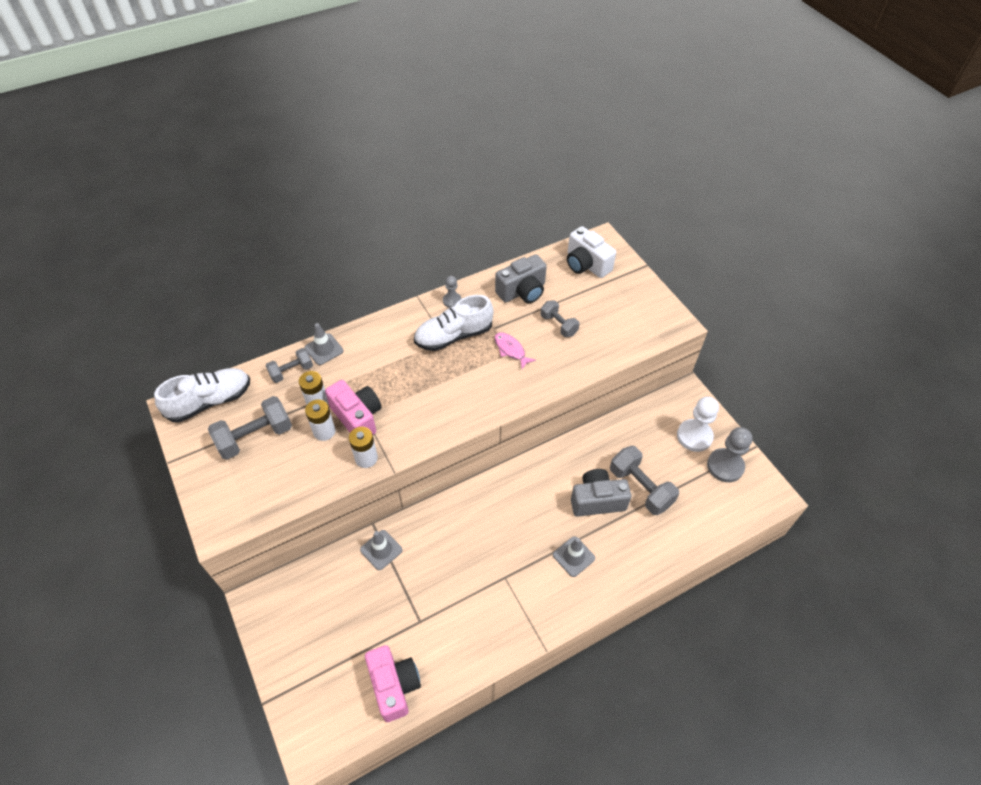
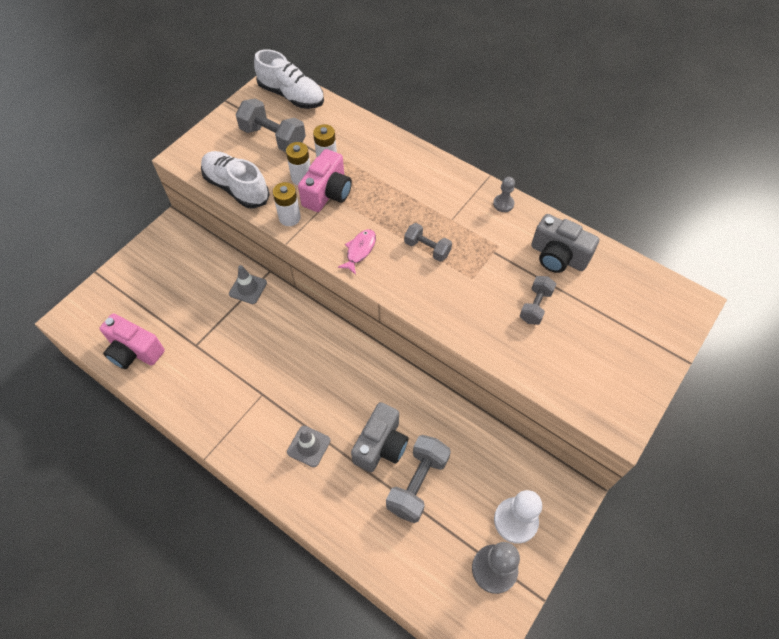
camera: 65 degrees right, 5 degrees up
grey dumbbell [266,348,313,383] -> grey dumbbell moved to [404,223,452,262]
grey traffic cone [305,323,344,365] -> none
pink camera [365,645,421,722] -> pink camera turned 75 degrees clockwise [100,313,165,369]
white shoe [414,295,494,351] -> white shoe moved to [201,151,270,209]
pink fish [494,332,536,369] -> pink fish moved to [338,229,376,275]
white camera [567,226,616,278] -> none
grey camera [571,469,631,517] -> grey camera turned 60 degrees clockwise [351,402,408,472]

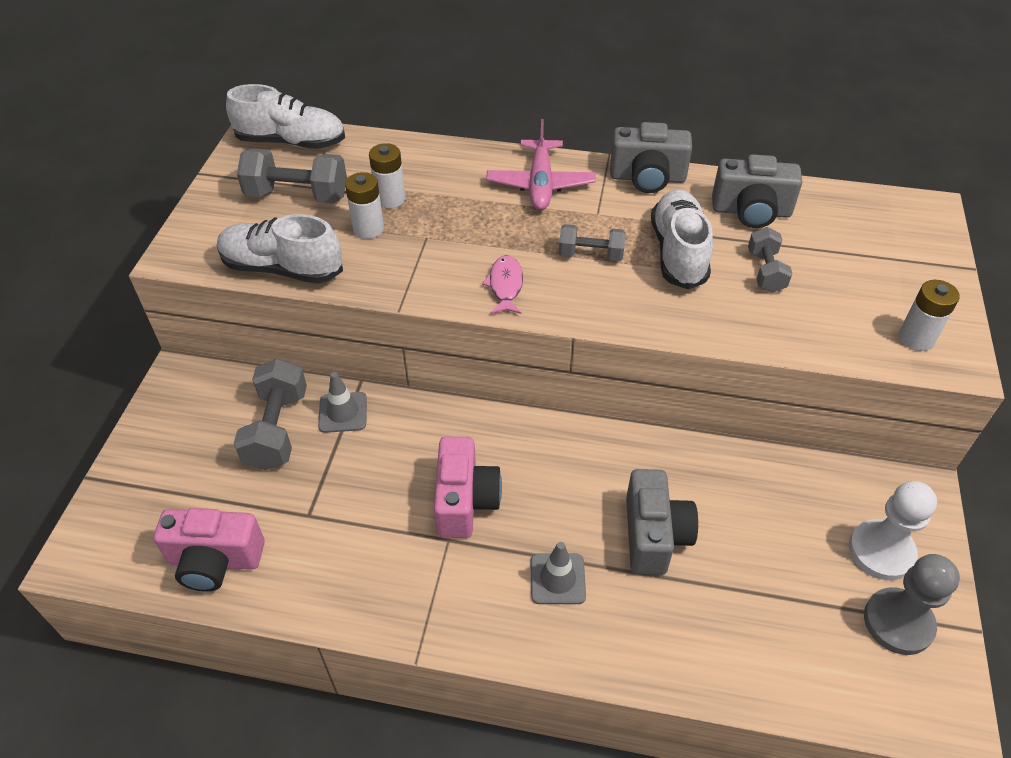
camera: 25 degrees left, 10 degrees down
white battery [273,182,301,226] -> white battery moved to [899,280,960,351]
pink camera [298,149,352,212] -> pink camera moved to [434,437,502,538]
grey dumbbell [386,435,451,523] -> grey dumbbell moved to [234,358,307,470]
grey pawn [493,177,515,212] -> grey camera [610,122,692,193]
none -> pink plane [486,119,596,211]
none -> white shoe [651,189,713,290]

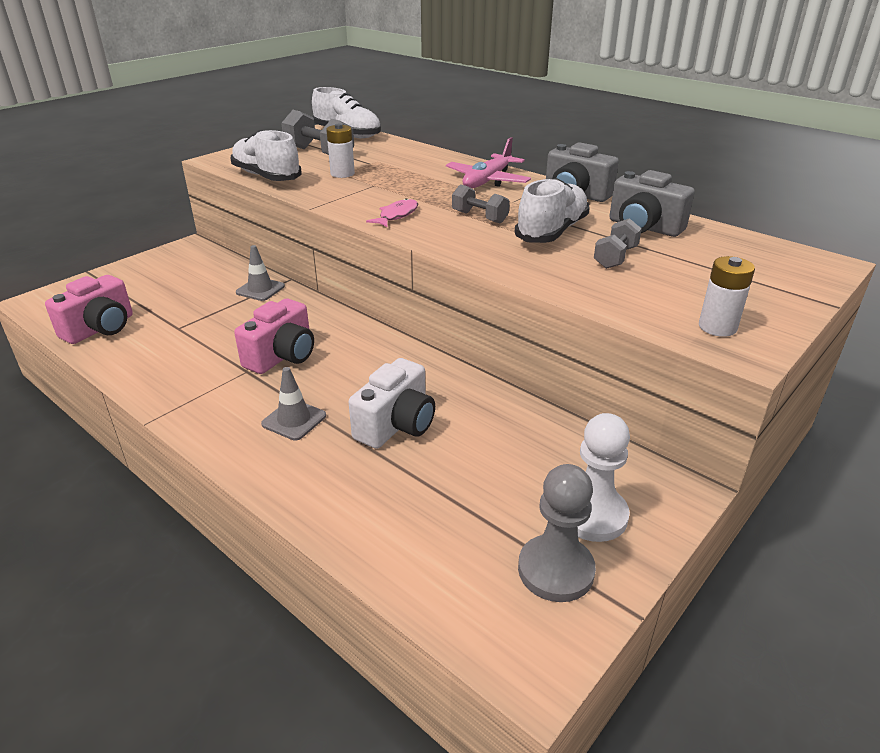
camera: 30 degrees right, 15 degrees down
pink camera [153,508,265,592] -> pink camera turned 90 degrees counterclockwise [45,275,133,344]
grey dumbbell [234,358,307,470] -> none
white battery [369,143,405,208] -> none
grey camera [626,469,698,575] -> white camera [349,358,435,449]

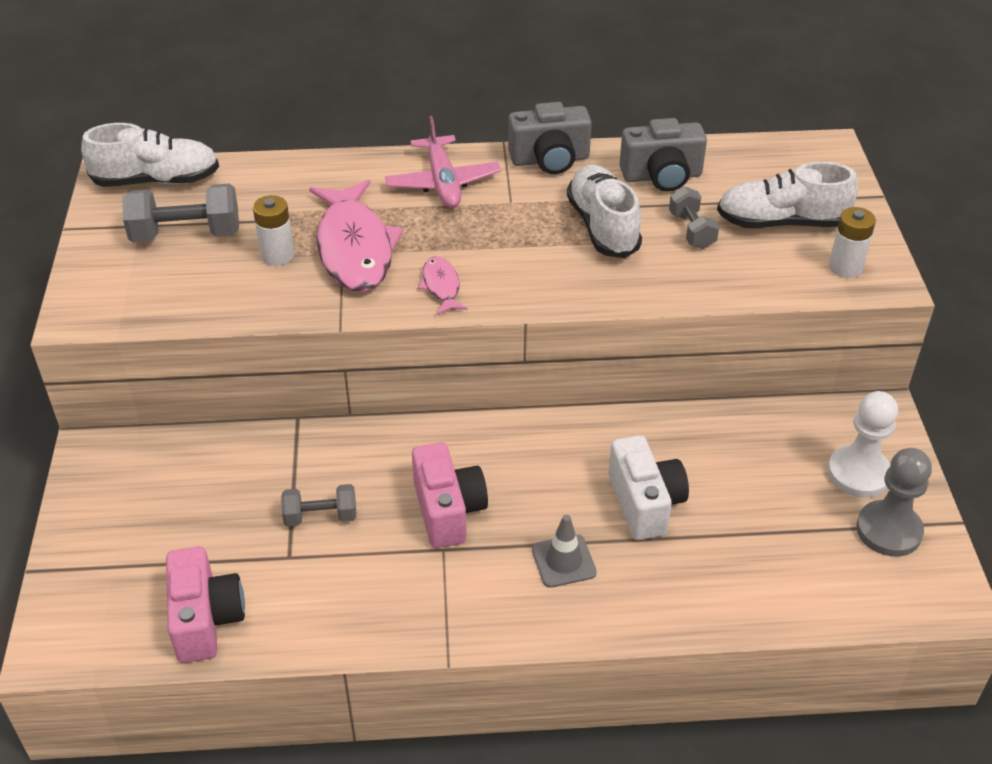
camera: 45 degrees left, 10 degrees up
white shoe [230,130,302,181] -> white shoe moved to [717,162,858,228]
grey traffic cone [236,245,285,301] -> none
grey dumbbell [452,184,510,224] -> grey dumbbell moved to [281,484,356,527]
none -> pink fish [309,180,404,292]

